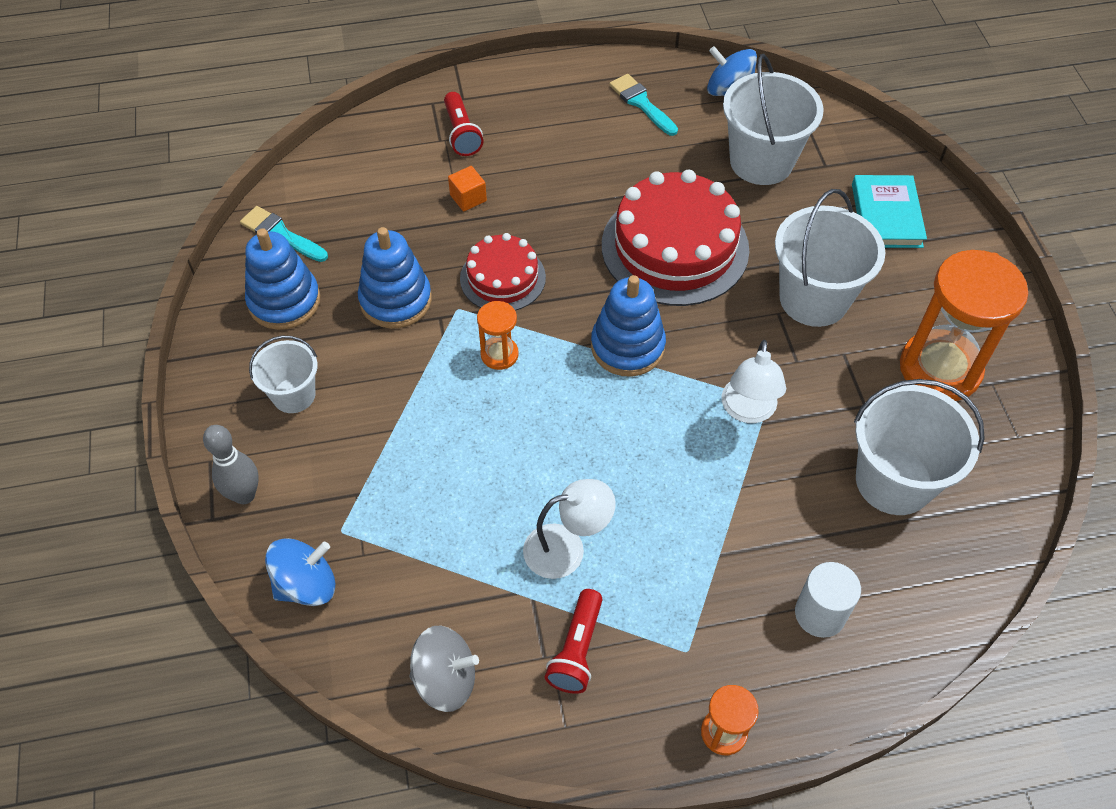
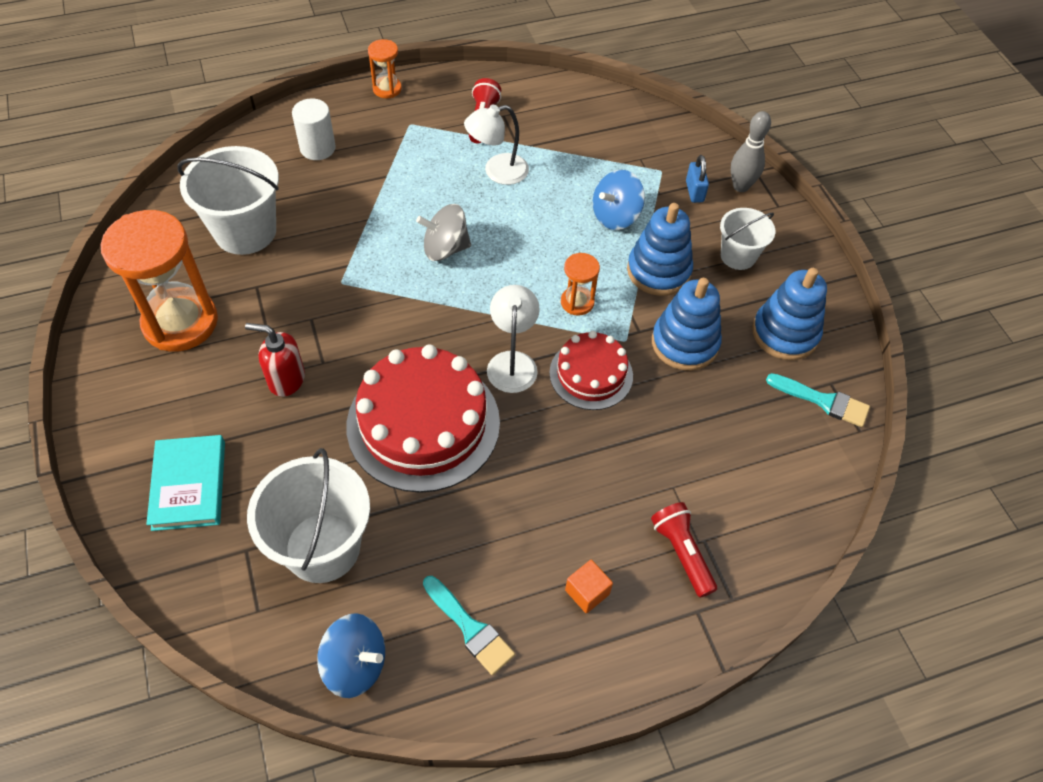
camera: 170 degrees right, 0 degrees up
blue spinning top [265,538,335,606] -> blue spinning top moved to [593,170,645,230]
grey spinning top [409,626,479,712] -> grey spinning top moved to [416,204,471,261]
orange cube [448,166,487,212] -> orange cube moved to [565,560,613,613]
blue stacking toy [591,275,666,377] -> blue stacking toy moved to [627,203,693,296]
white lamp [722,340,786,423] -> white lamp moved to [487,285,540,393]
white bucket [775,189,885,327] -> red soap dispenser [245,323,305,397]
none -> blue padlock [686,155,709,203]

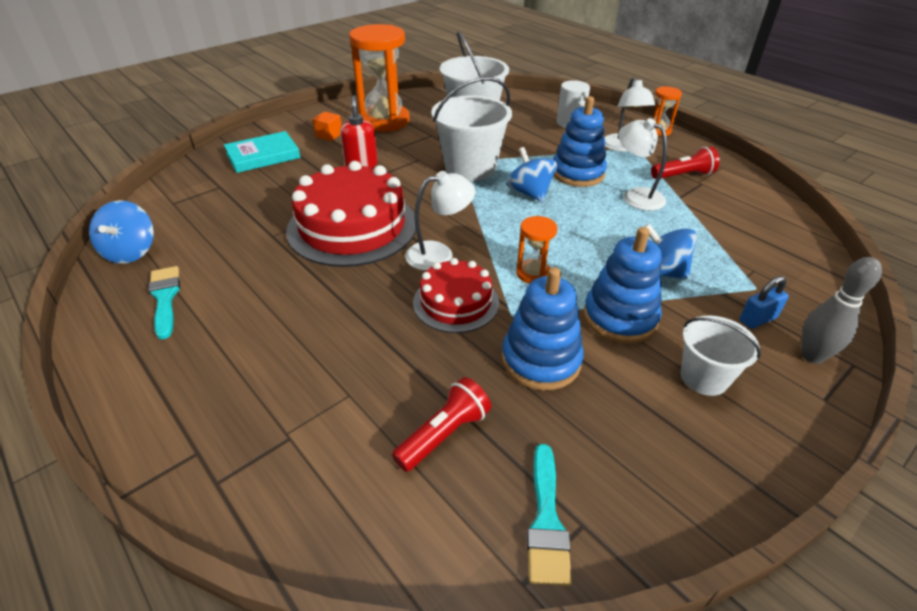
camera: 70 degrees right, 15 degrees down
white bucket [247,448,370,583] -> white bucket moved to [431,77,512,181]
grey spinning top [416,204,471,261] -> blue spinning top [506,147,557,202]
turquoise brush [423,576,515,675] -> turquoise brush turned 135 degrees clockwise [148,266,180,339]
orange cube [565,560,613,613] -> orange cube moved to [313,112,342,141]
red flashlight [651,502,717,598] -> red flashlight moved to [392,377,492,472]
blue stacking toy [752,268,827,360] -> blue stacking toy moved to [553,96,607,187]
none -> white lamp [604,77,655,152]

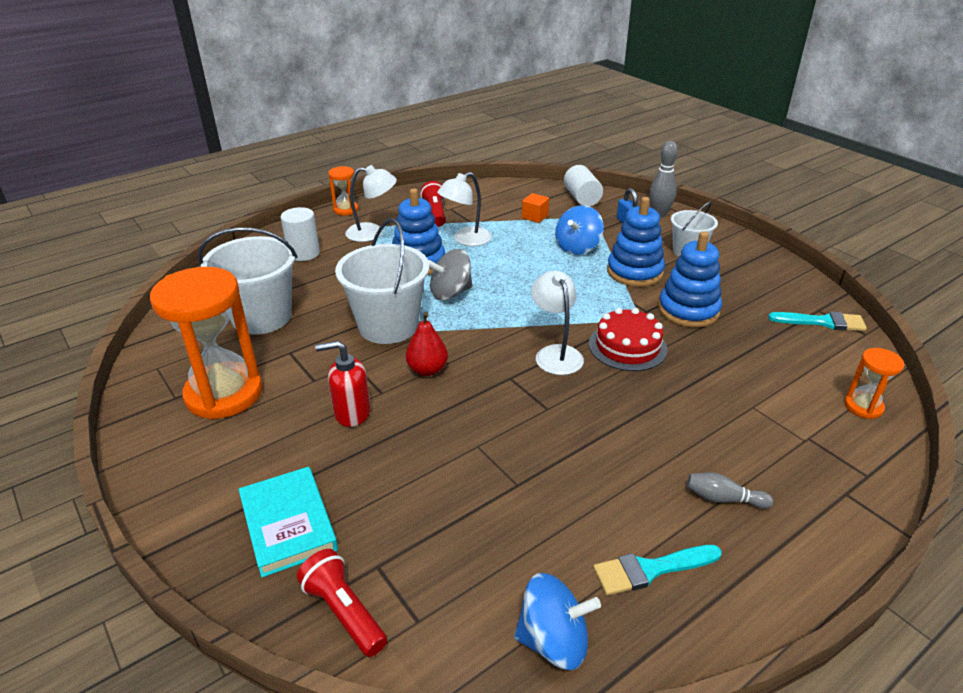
camera: 85 degrees left, 5 degrees down
red cake [286,161,416,267] -> none
orange cube [313,112,342,141] -> orange cube moved to [522,193,549,223]
red flashlight [392,377,492,472] -> red flashlight moved to [297,549,387,657]
blue spinning top [506,147,557,202] -> grey spinning top [428,249,473,300]
orange hourglass [516,216,558,284] -> orange hourglass moved to [844,348,904,419]
none -> red pear [406,312,448,376]
none -> white cylinder [564,165,603,206]
none -> grey bowling pin [687,472,773,509]

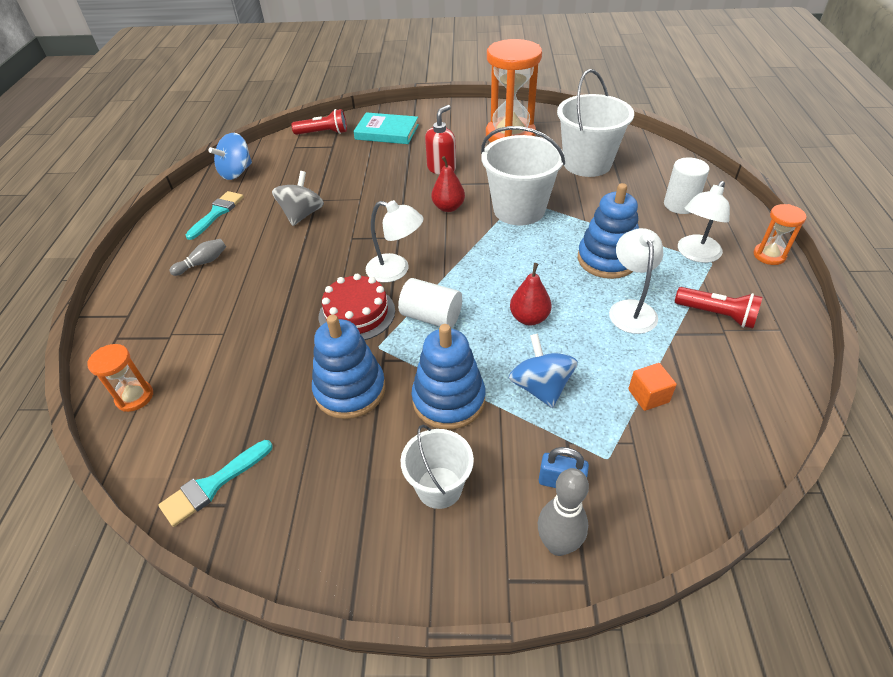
camera: 130 degrees right, 10 degrees up
grey spinning top [428,249,473,300] -> grey spinning top moved to [272,171,324,226]
white cylinder [564,165,603,206] -> white cylinder moved to [398,278,462,328]
none -> red pear [510,263,551,326]

